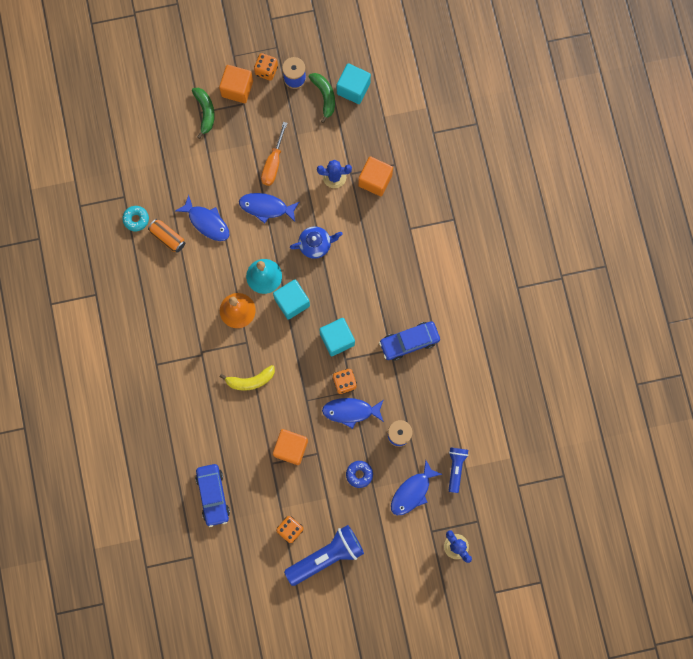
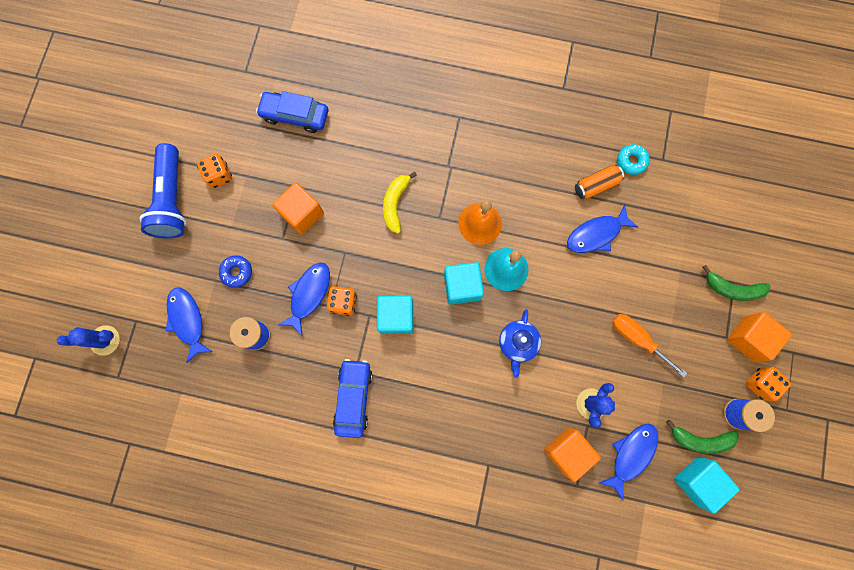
camera: 115 degrees right, 0 degrees up
blue fish [239,193,299,224] -> blue fish moved to [599,423,659,501]
blue flashlight [449,447,469,493] -> none

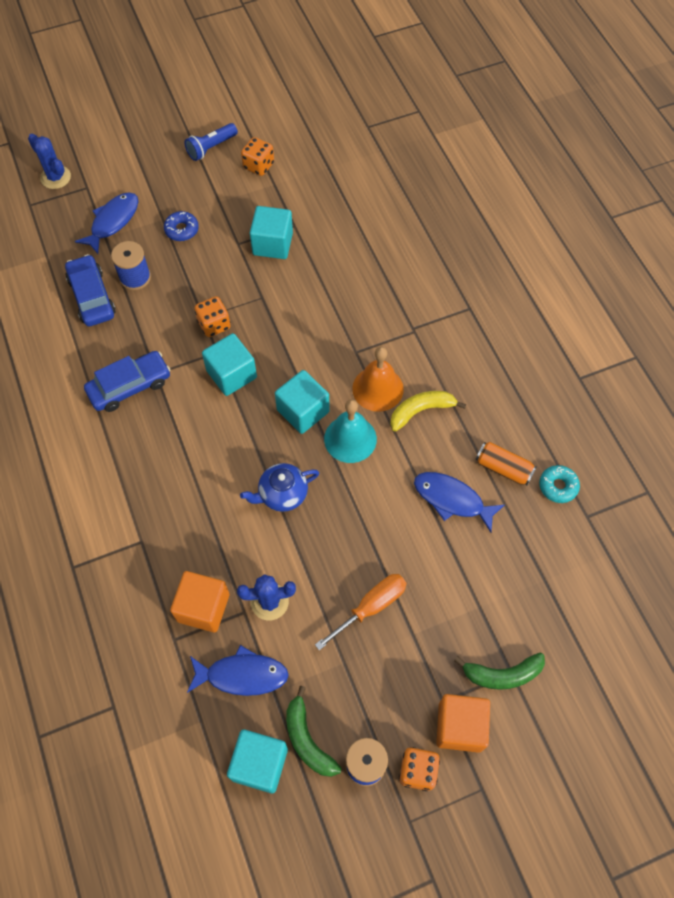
camera: 55 degrees right, 15 degrees down
blue flashlight [140,143,186,238] -> blue flashlight [184,123,238,161], size x0.57
blue car [256,91,329,133] -> blue car moved to [65,254,116,326]
orange cube [272,182,324,235] -> turquoise cube [250,206,293,259]
blue fish [278,262,330,337] -> none
yellow banana [383,172,417,234] -> yellow banana moved to [390,391,466,432]
orange screwdriver [612,314,687,378] -> orange screwdriver turned 45 degrees clockwise [315,574,407,650]
green banana [703,265,770,301] -> green banana turned 75 degrees counterclockwise [454,653,545,690]

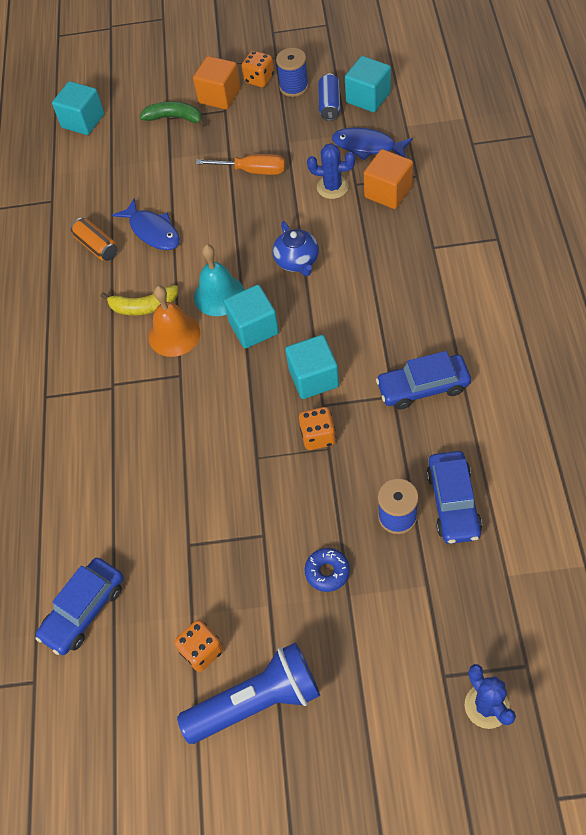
camera: 155 degrees left, 5 degrees down
blue fish [75,192,138,254] -> none
blue flashlight [184,123,238,161] -> blue flashlight [177,642,320,744], size x1.75
blue teapot [240,463,319,512] -> blue teapot turned 75 degrees clockwise [273,221,319,276]
turquoise cube [250,206,293,259] -> turquoise cube moved to [52,81,104,135]
green banana [286,686,342,777] -> blue can [318,74,341,121]
orange screwdriver [315,574,407,650] -> orange screwdriver turned 150 degrees counterclockwise [196,154,286,175]
turquoise donut [539,465,580,503] -> none
none -> blue car [35,558,124,655]

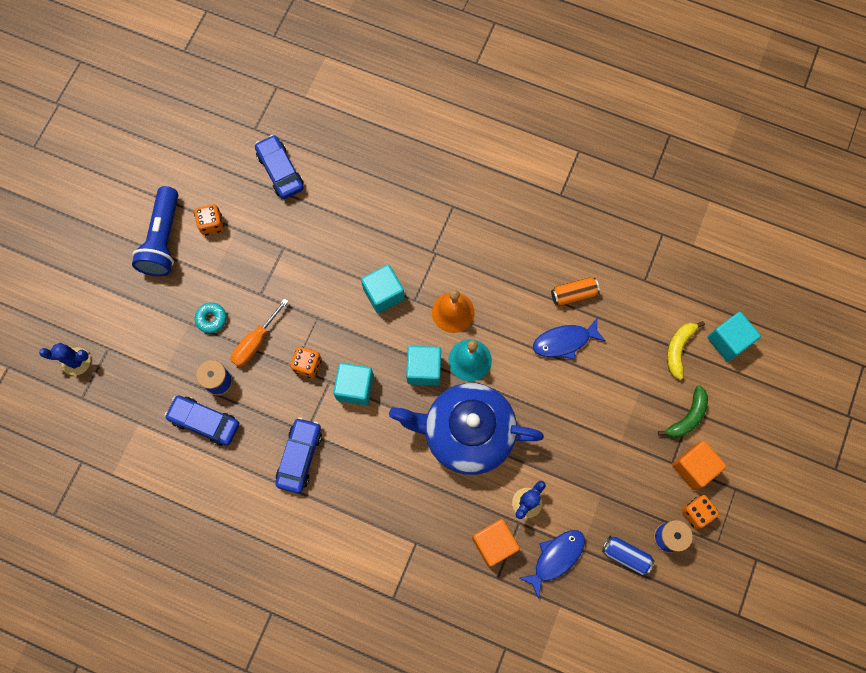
camera: 110 degrees right, 15 degrees up
yellow banana [101,285,178,315] -> yellow banana moved to [667,321,705,380]
orange screwdriver [196,154,286,175] -> orange screwdriver moved to [231,298,289,367]
blue teapot [273,221,319,276] -> blue teapot [389,383,544,475], size x2.23
blue donut [305,548,350,592] -> turquoise donut [195,303,227,333]
turquoise cube [345,56,391,112] -> turquoise cube moved to [361,265,405,314]

